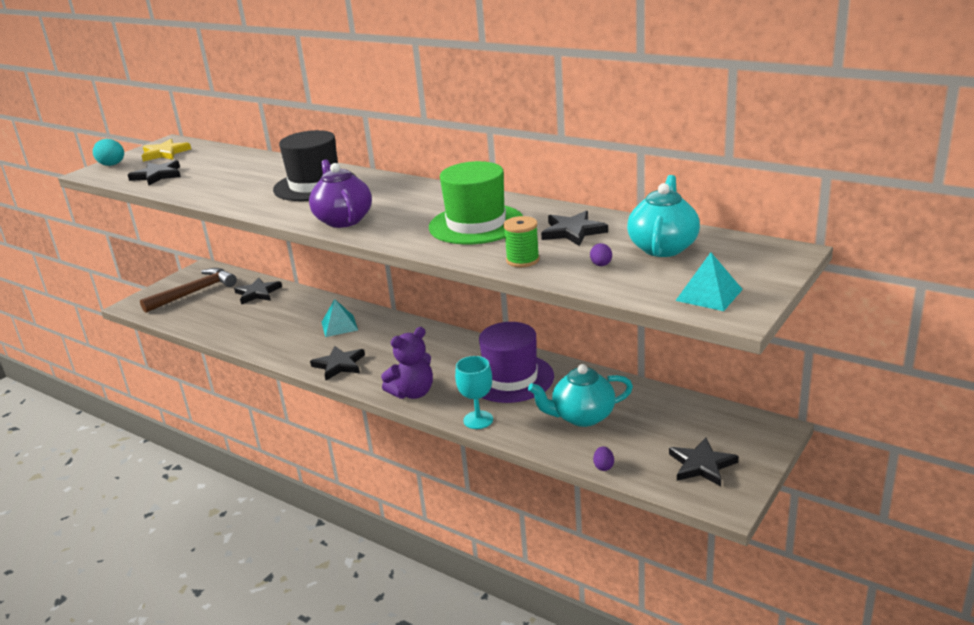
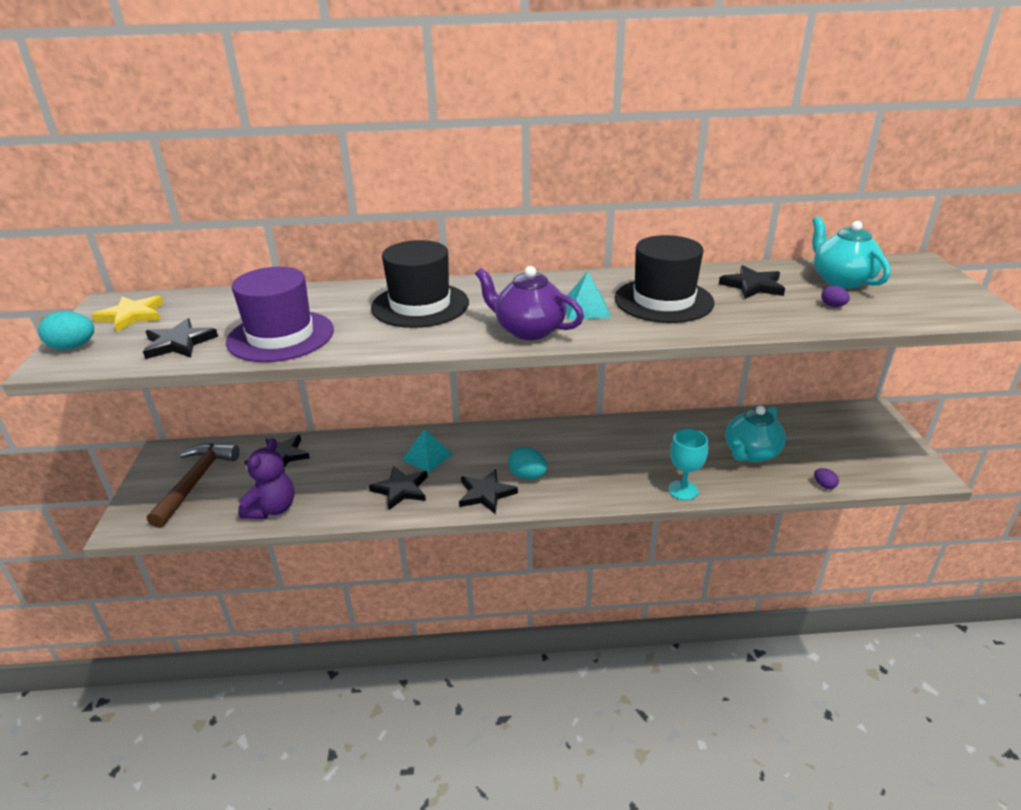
camera: 40 degrees left, 5 degrees up
purple teddy bear [381,327,433,399] -> purple teddy bear moved to [238,438,295,519]
green hat [429,161,523,244] -> black hat [615,235,715,323]
purple hat [479,322,554,403] -> purple hat moved to [226,267,334,362]
green spool [503,216,540,267] -> none
black star [669,438,739,486] -> black star moved to [369,466,428,510]
turquoise pyramid [675,252,743,311] -> turquoise pyramid moved to [566,272,611,320]
none -> turquoise egg [508,447,547,479]

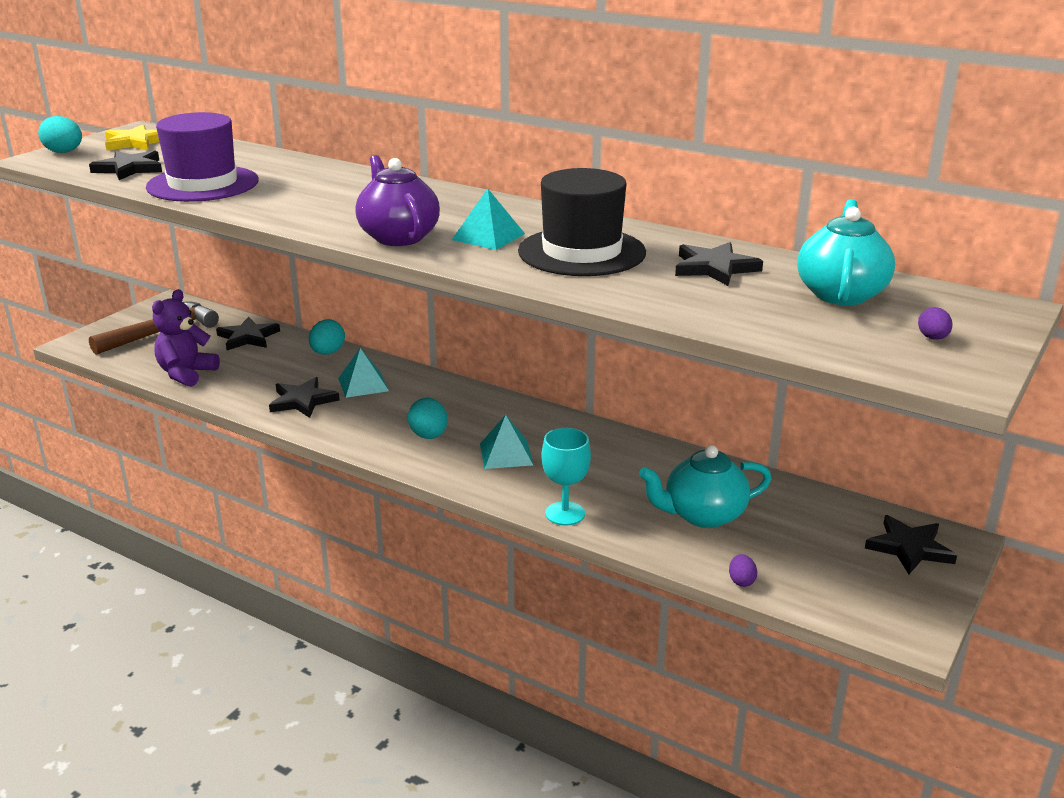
camera: 35 degrees right, 5 degrees down
purple teddy bear [238,438,295,519] -> purple teddy bear turned 150 degrees clockwise [152,289,220,387]
black hat [371,240,469,328] -> none
black star [459,469,518,514] -> black star moved to [865,515,957,574]
purple egg [821,286,850,307] -> purple egg moved to [918,307,953,340]
none -> turquoise egg [309,319,345,355]
none -> turquoise pyramid [480,415,533,469]

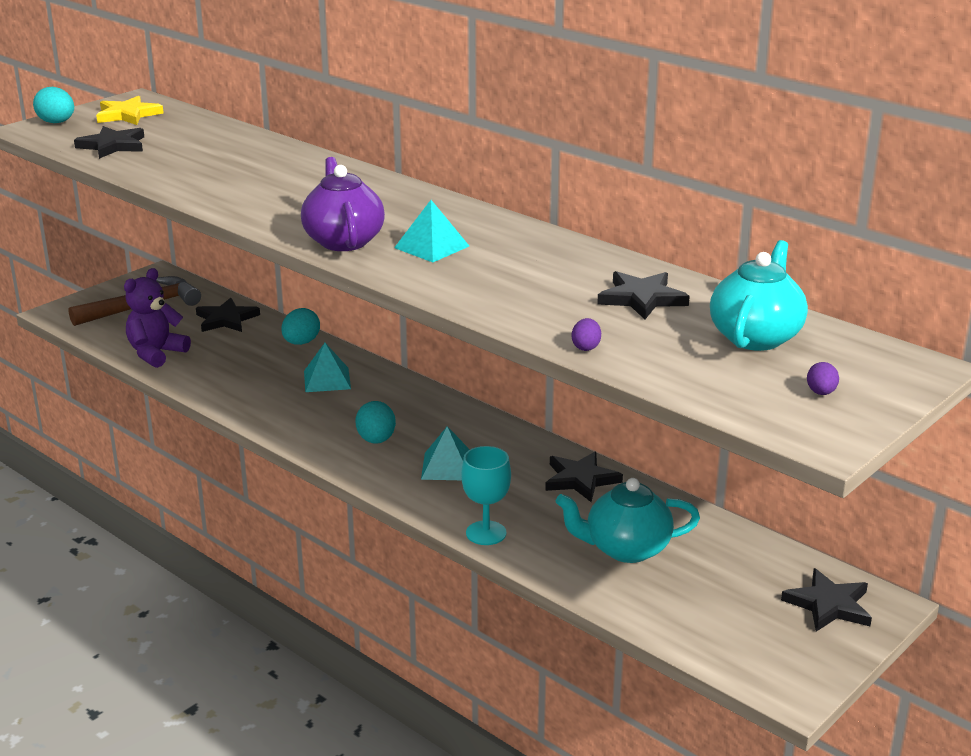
camera: 10 degrees right, 0 degrees up
purple hat [146,112,259,202] -> none
black star [269,377,340,418] -> black star moved to [545,452,623,502]
black hat [518,168,646,276] -> none
purple egg [729,554,757,587] -> purple egg moved to [572,318,601,351]

